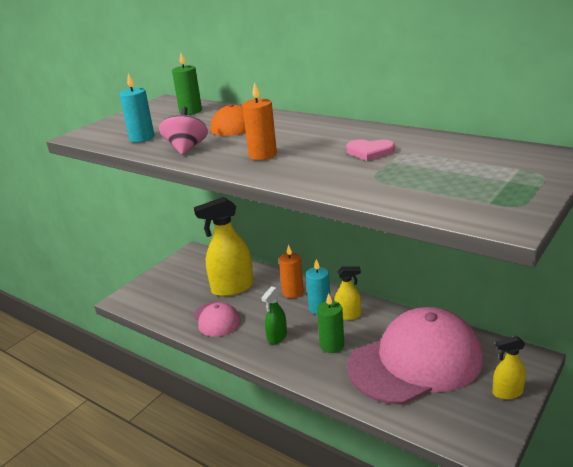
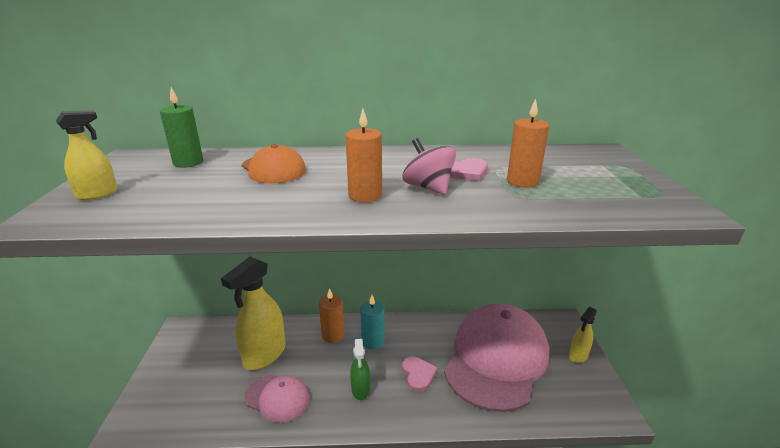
camera: 40 degrees left, 0 degrees up
turquoise candle [119,73,155,142] -> none
pink spinning top [159,107,208,155] -> pink spinning top moved to [403,138,456,195]
green candle [317,293,344,353] -> pink heart [402,356,438,392]
yellow spray bottle [334,266,361,320] -> yellow spray bottle moved to [56,110,118,200]
none -> orange candle [507,99,549,188]

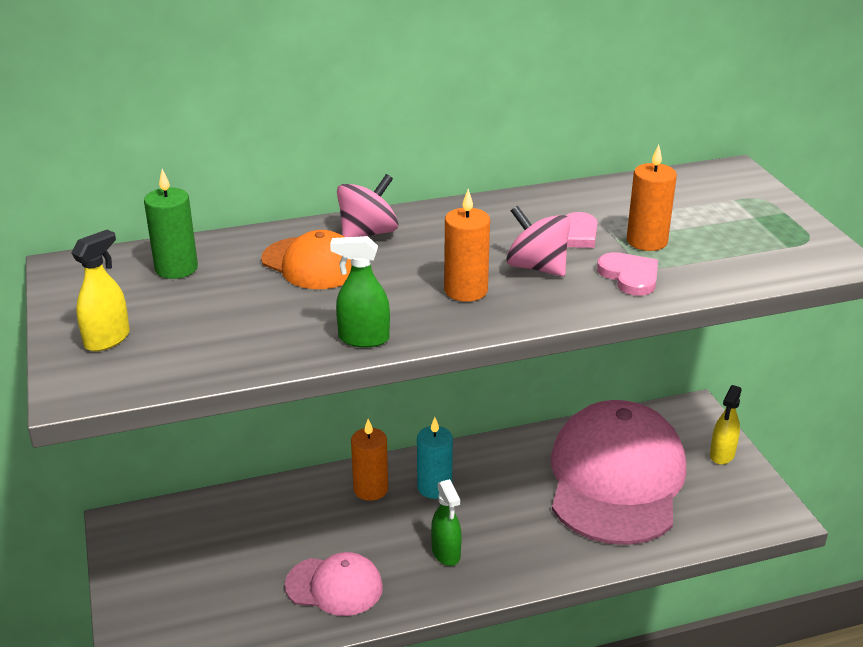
camera: 15 degrees left, 5 degrees up
yellow spray bottle [221,257,286,370] -> none
pink heart [402,356,438,392] -> pink heart moved to [597,252,658,296]
none -> green spray bottle [330,236,390,347]
none -> pink spinning top [337,174,398,237]

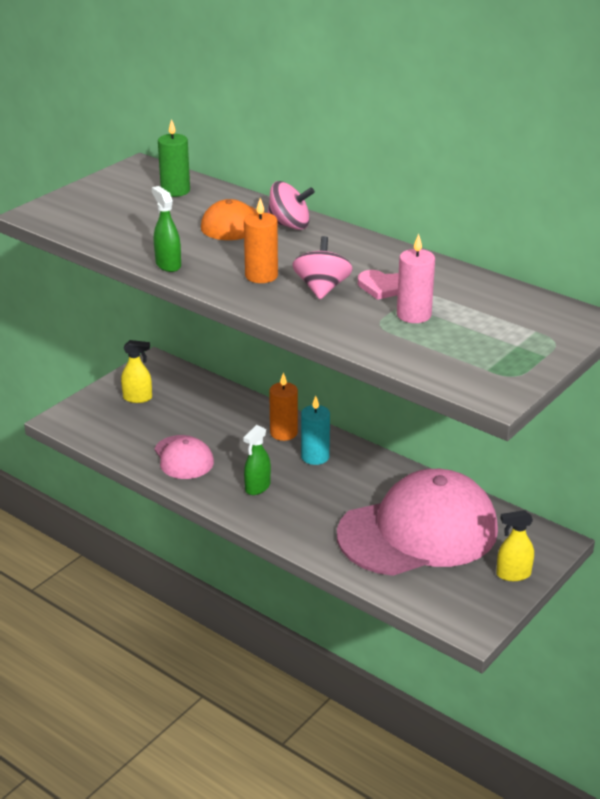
camera: 55 degrees right, 0 degrees up
yellow spray bottle [72,230,130,352] -> yellow spray bottle moved to [121,340,152,403]
pink heart [597,252,658,296] -> none
orange candle [627,144,677,251] -> pink candle [397,234,435,323]

